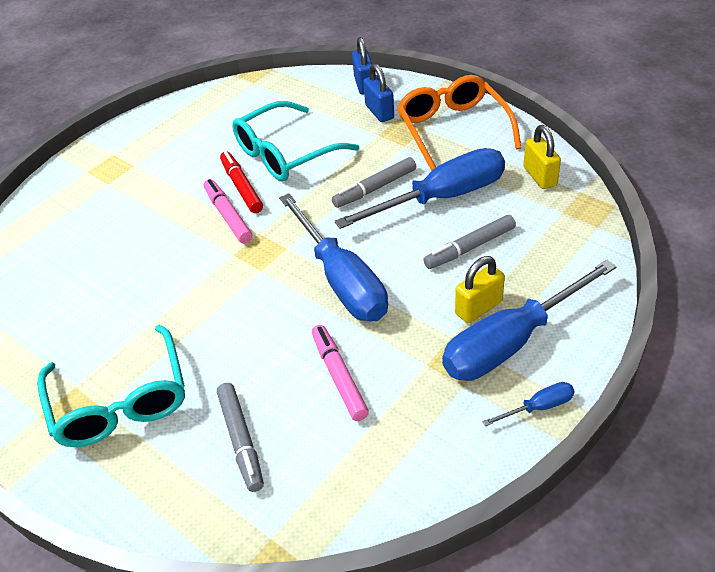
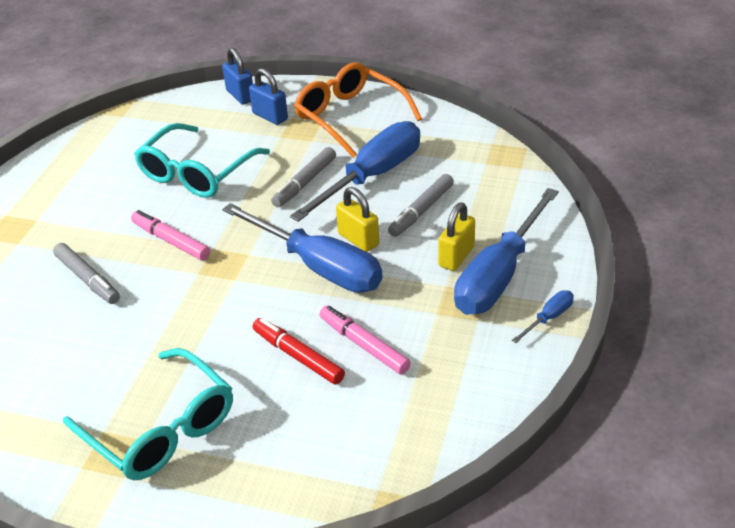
camera: 25 degrees left, 5 degrees down
grey marker [217,383,264,492] -> grey marker moved to [53,243,120,304]
red marker [220,151,263,213] -> red marker moved to [252,318,345,385]
yellow padlock [523,125,561,189] -> yellow padlock moved to [336,187,379,252]

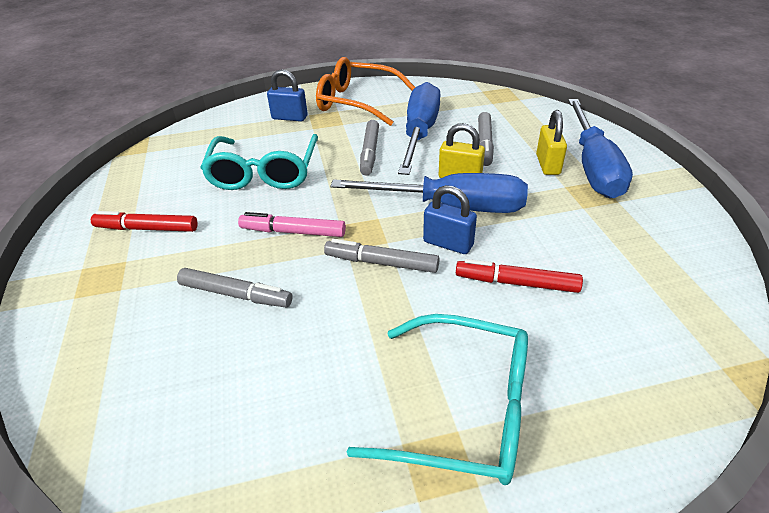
camera: 30 degrees left, 0 degrees up
blue padlock [222,48,253,105] -> blue padlock moved to [423,185,477,254]
pink marker [320,306,411,375] -> none
blue screwdriver [512,290,574,343] -> none
none -> red marker [91,211,198,232]
none -> grey marker [324,239,440,273]

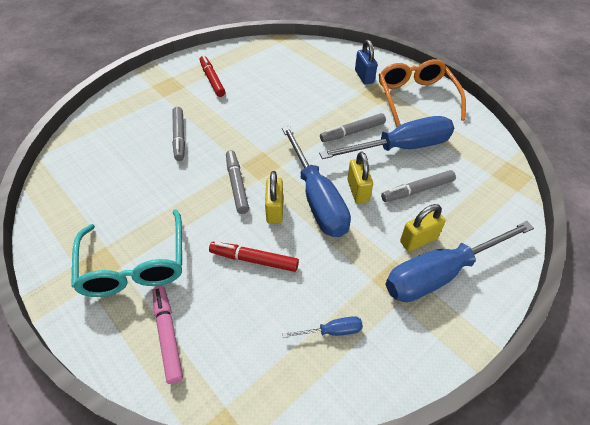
camera: 60 degrees right, 10 degrees up
turquoise glasses [200,134,318,190] -> none
pink marker [238,212,346,237] -> pink marker moved to [152,286,183,384]
blue padlock [423,185,477,254] -> yellow padlock [265,171,283,224]
red marker [456,259,583,293] -> red marker turned 60 degrees counterclockwise [209,242,299,272]
none -> blue screwdriver [282,316,363,338]

